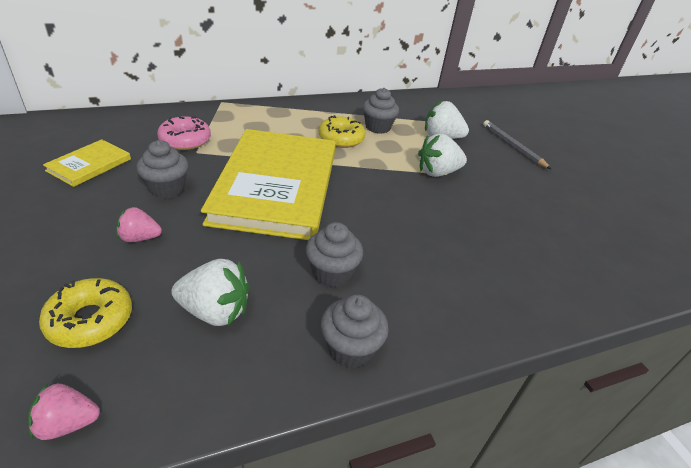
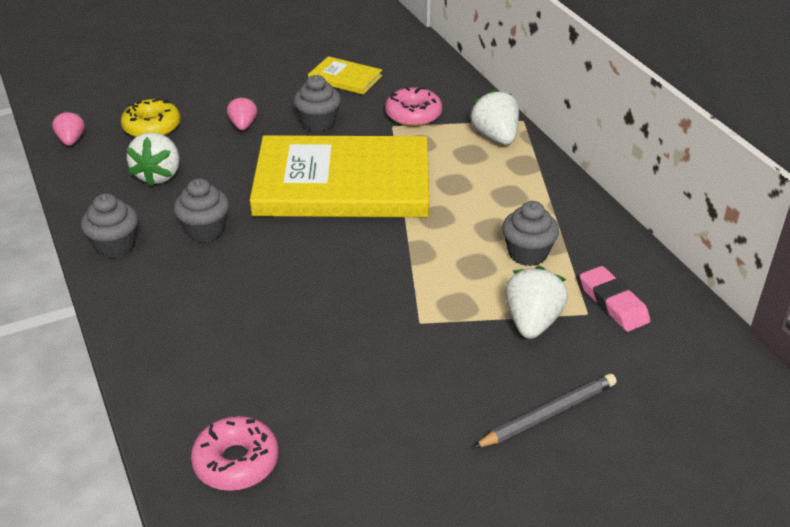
camera: 90 degrees right, 0 degrees up
yellow donut [318,115,366,148] -> none
white strawberry [418,134,467,177] -> white strawberry moved to [470,89,519,145]
none -> pink donut [191,416,279,491]
none -> pink eraser [580,266,650,332]

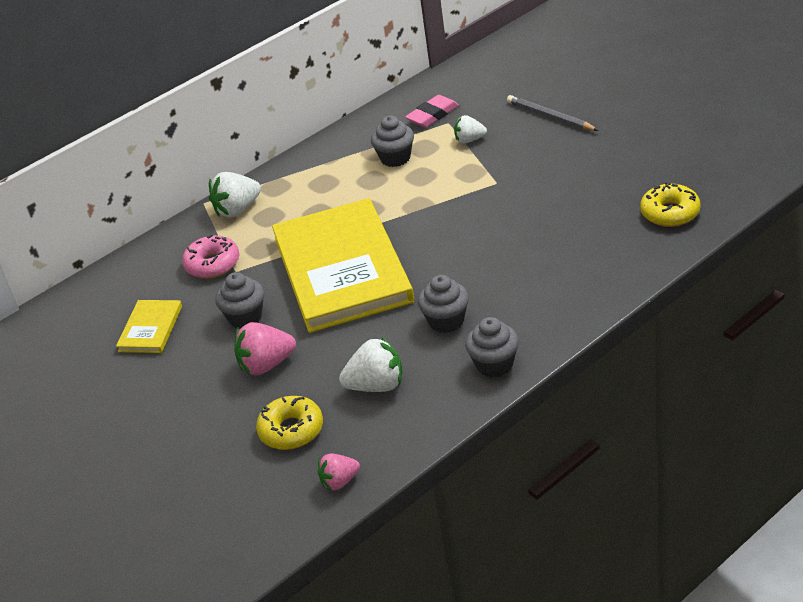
camera: 100 degrees left, 0 degrees up
pink donut [191,416,279,491] -> yellow donut [640,182,701,227]
pink strawberry [227,96,257,131] -> pink strawberry [234,322,296,375], size x1.59
white strawberry [505,266,568,339] -> white strawberry [454,115,487,143], size x0.63

